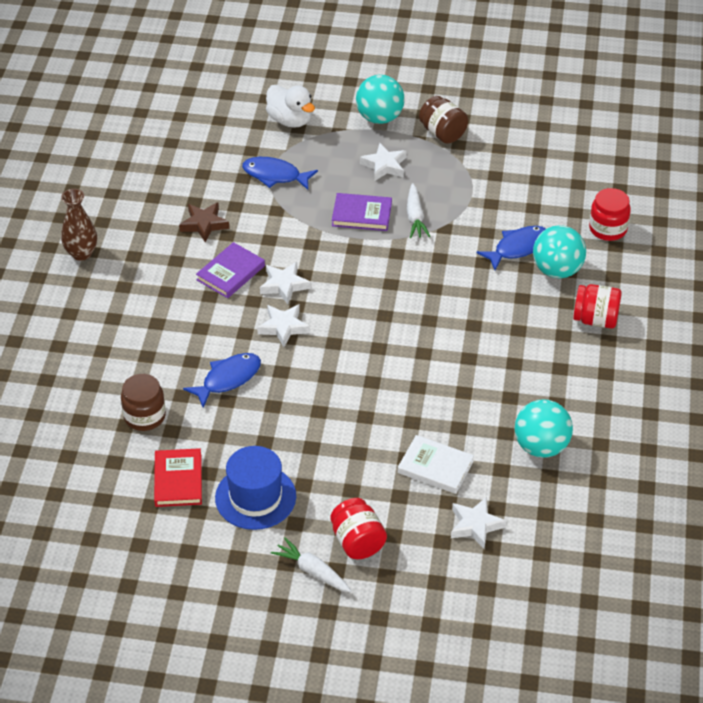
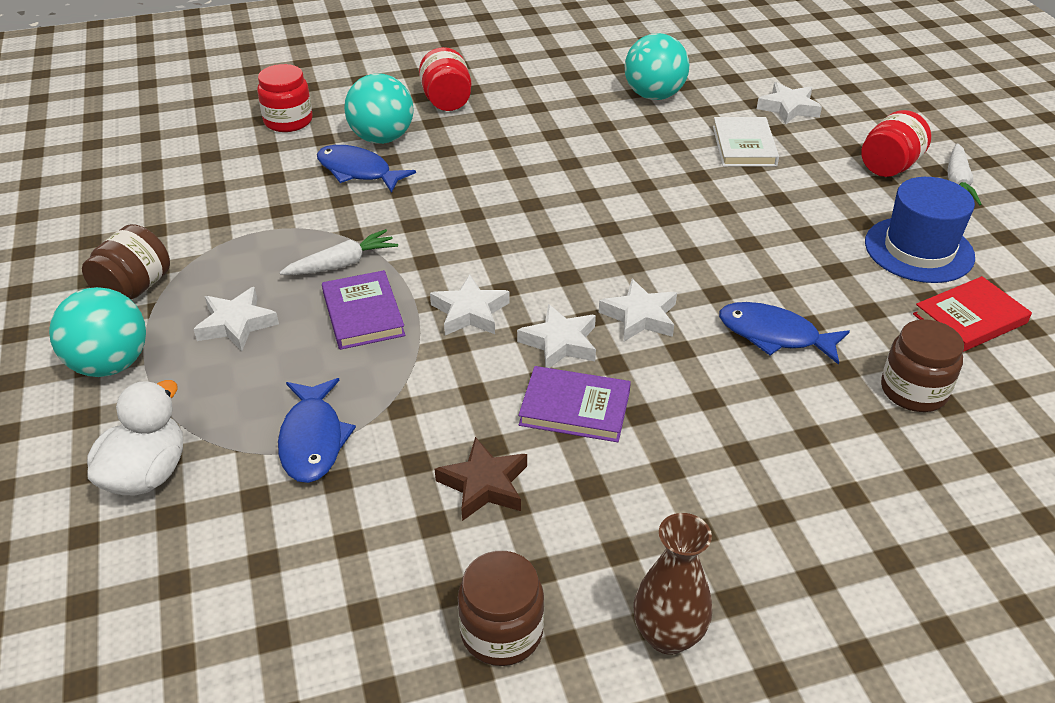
camera: 115 degrees left, 5 degrees down
none -> white star [430,275,510,335]
none -> brown jar [458,551,544,666]

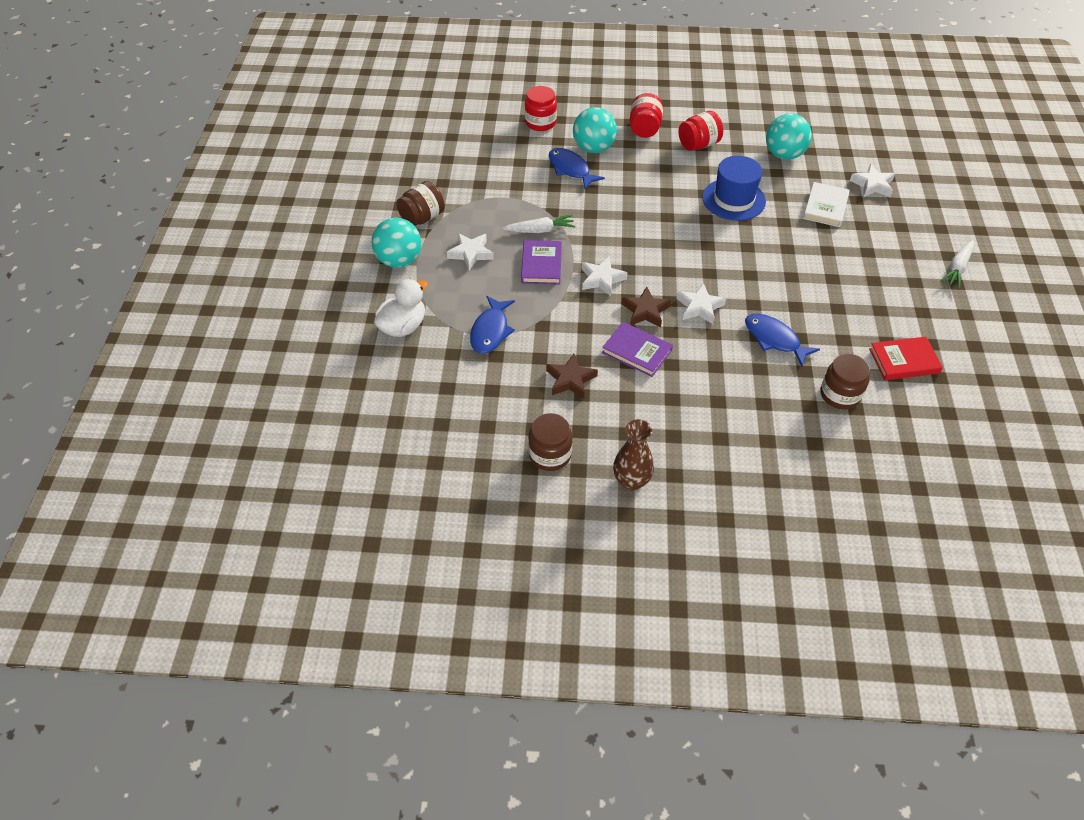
camera: 20 degrees right, 10 degrees up
white star [517,304,596,368] -> brown star [622,287,671,327]
red jar [861,110,931,177] -> red jar moved to [678,111,723,151]
blue hat [865,177,975,283] -> blue hat moved to [702,156,766,221]

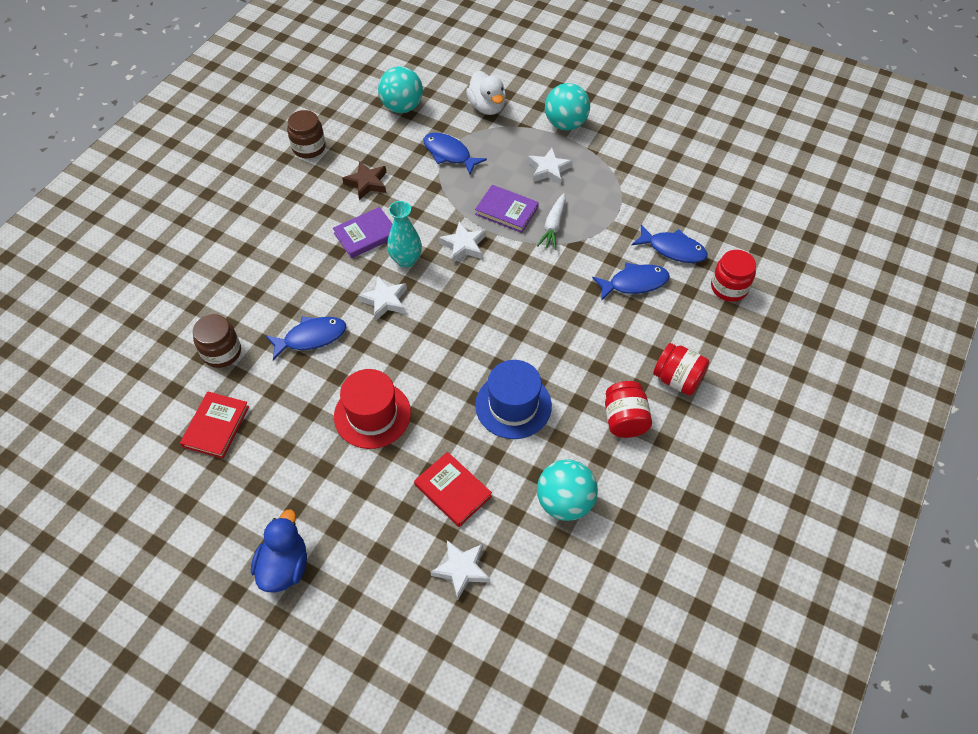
camera: 115 degrees right, 5 degrees up
brown jar [396,181,445,226] -> none
turquoise ball [573,107,617,153] -> turquoise ball moved to [378,66,423,113]
brown vase [613,419,654,491] -> none
brown star [622,287,671,327] -> turquoise vase [387,201,422,268]
white book [803,182,850,227] -> red book [414,452,492,527]
white carrot [940,240,974,289] -> blue duck [251,509,307,592]
none -> red hat [334,369,411,449]
none -> blue fish [632,224,708,263]

